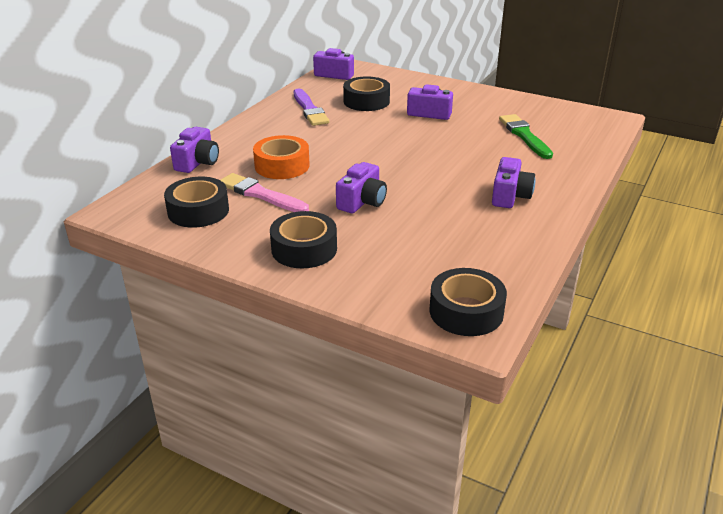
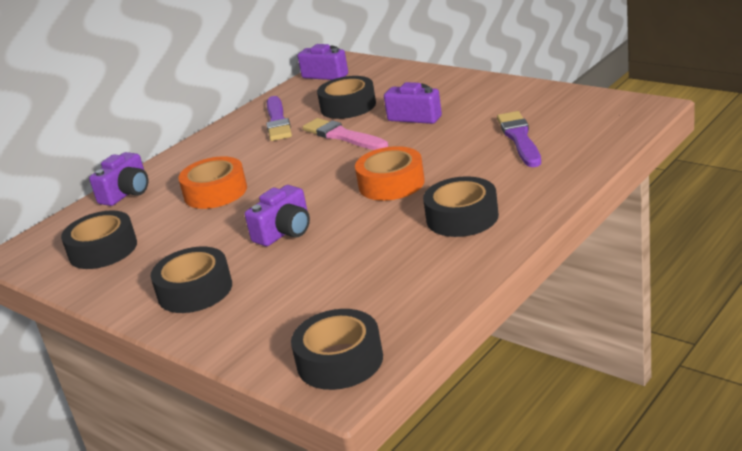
camera: 15 degrees right, 5 degrees down
pink brush [220,173,309,212] -> pink brush moved to [303,118,388,150]
purple camera [492,157,535,208] -> black tape [423,176,499,237]
green brush [499,114,553,159] -> purple brush [497,111,541,167]
none -> orange tape [355,146,425,201]

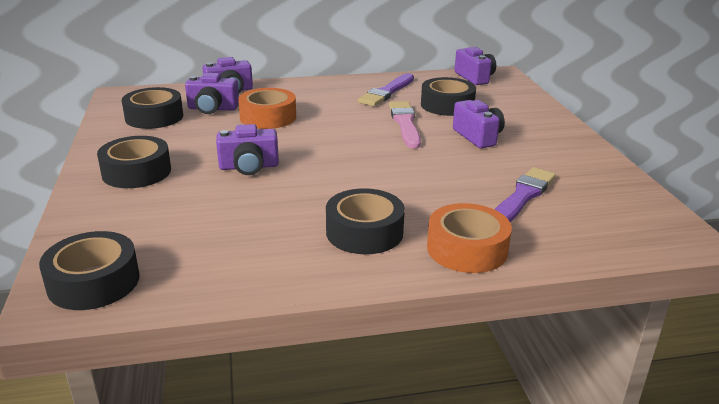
camera: 35 degrees right, 0 degrees up
orange tape [355,146,425,201] -> orange tape moved to [427,203,512,273]
none -> purple camera [185,73,239,114]

